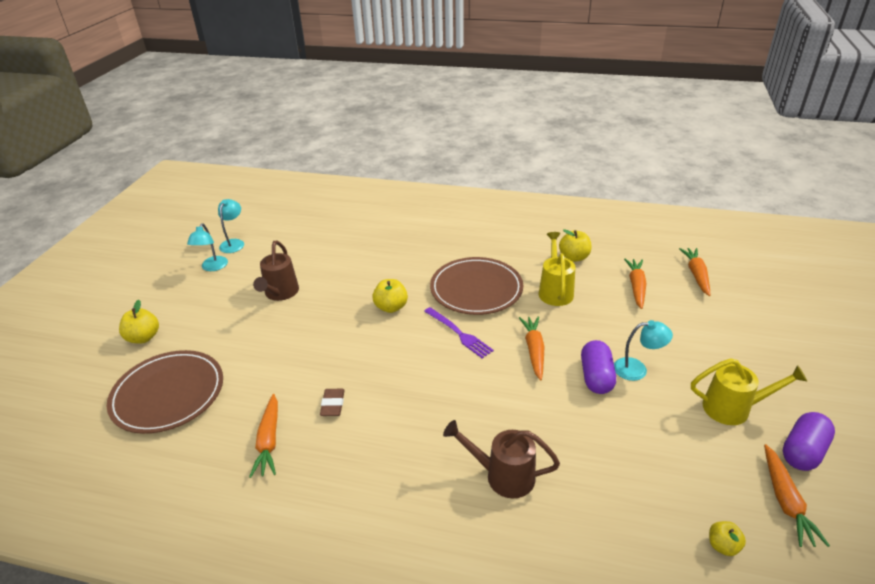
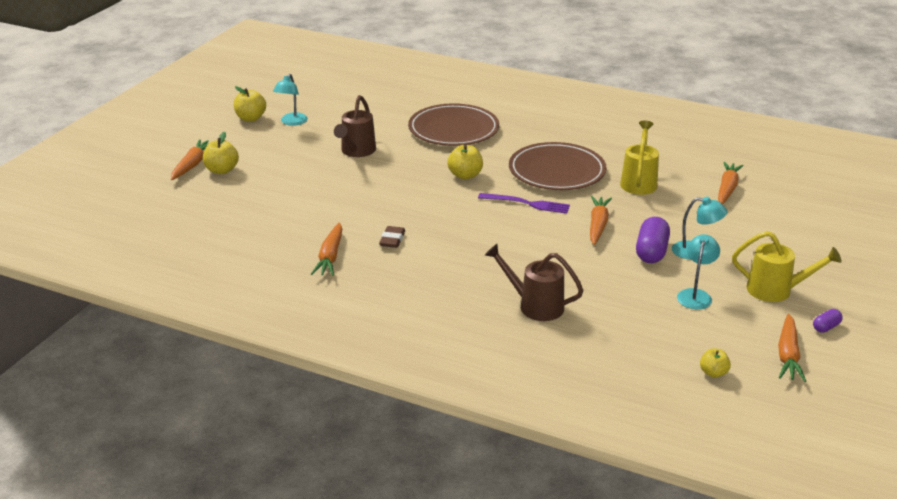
camera: 10 degrees right, 5 degrees down
brown plate [107,350,223,434] -> brown plate moved to [408,103,499,146]
turquoise lamp [218,199,244,253] -> turquoise lamp moved to [677,234,720,309]
purple fork [424,307,494,358] -> purple fork turned 45 degrees counterclockwise [478,193,570,214]
yellow apple [559,229,591,262] -> yellow apple moved to [234,86,266,122]
orange carrot [679,248,710,296] -> orange carrot moved to [171,139,209,180]
purple capsule [783,412,835,471] -> purple capsule [813,309,843,333], size x0.52

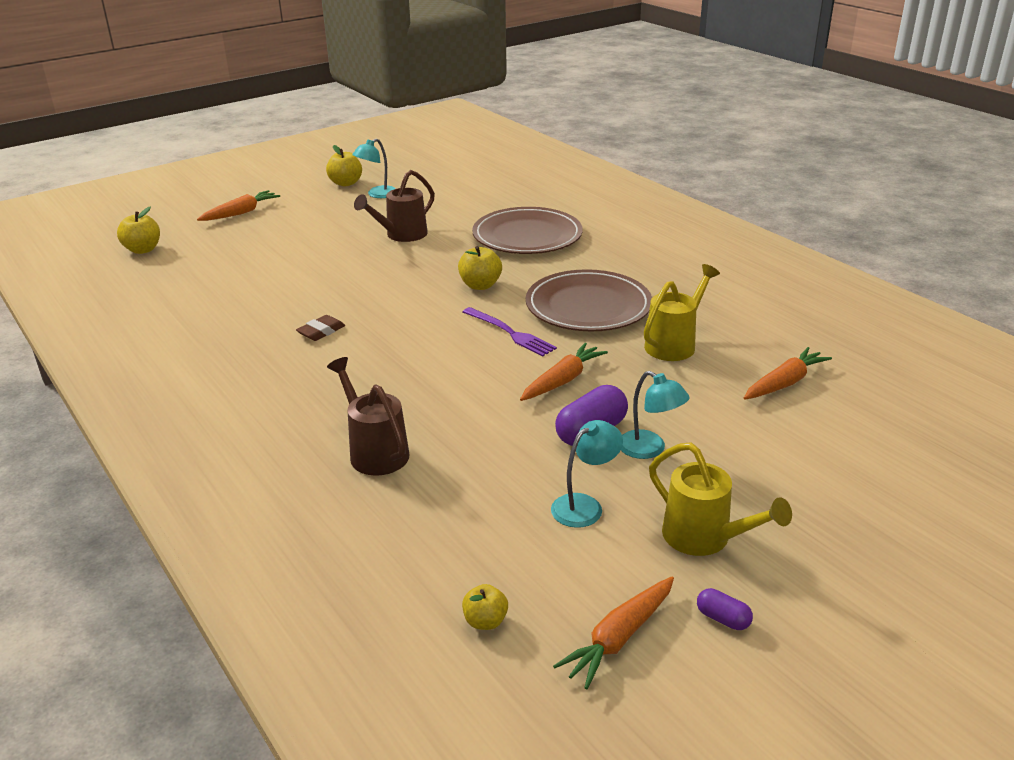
camera: 30 degrees right, 0 degrees up
yellow apple [203,132,239,174] -> yellow apple moved to [117,206,160,254]
orange carrot [311,223,342,276] -> none
purple capsule [813,309,843,333] -> purple capsule turned 45 degrees clockwise [697,588,753,630]

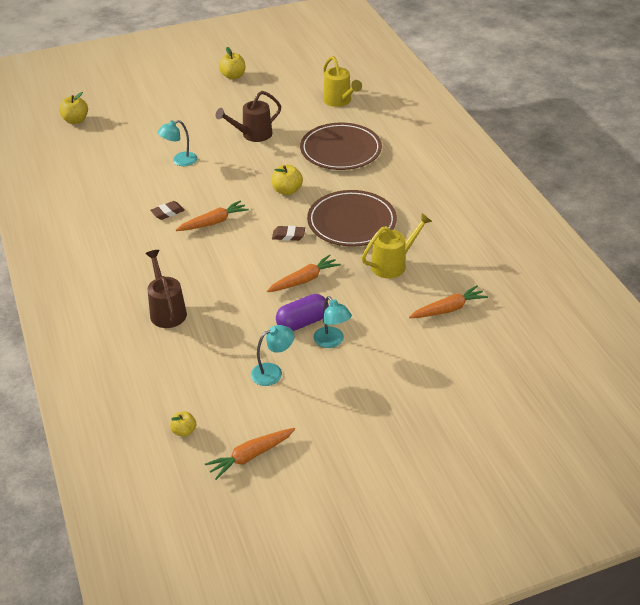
camera: 15 degrees right, 10 degrees up
orange carrot [197,190,280,221] -> orange carrot moved to [175,200,249,231]
turquoise lamp [352,138,396,198] -> turquoise lamp moved to [157,120,198,166]
purple fork [463,307,557,357] -> brown eraser [272,226,305,241]
yellow watering can [649,442,792,556] -> yellow watering can moved to [323,56,362,107]
purple capsule [697,588,753,630] -> none

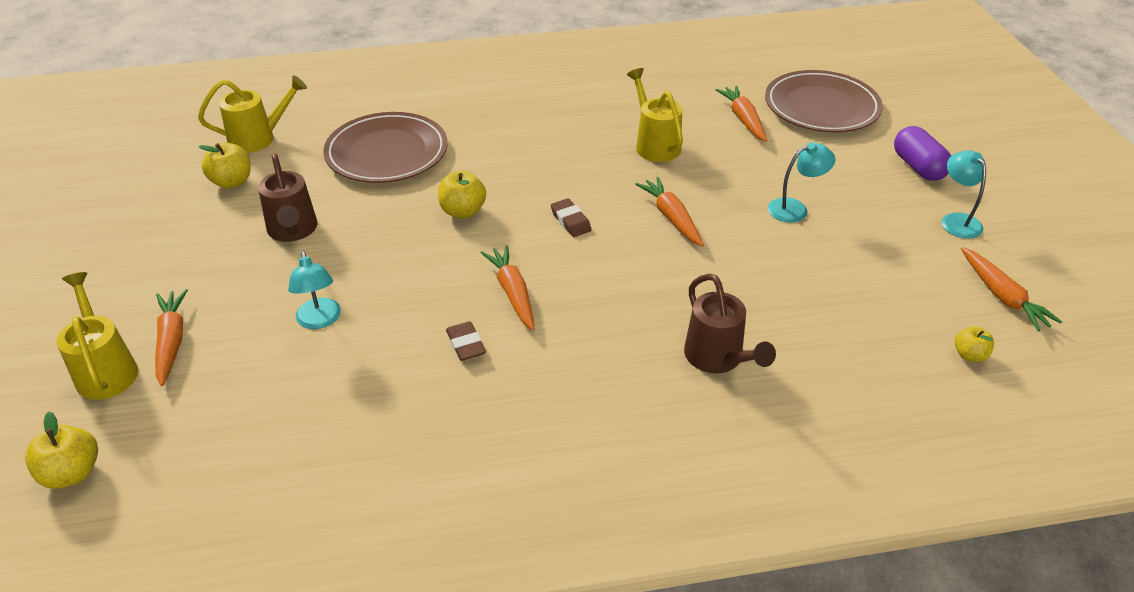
camera: 80 degrees left, 0 degrees up
brown watering can [145,250,187,328] -> brown watering can turned 105 degrees counterclockwise [684,273,776,373]
yellow apple [219,47,246,80] -> yellow apple moved to [198,143,251,189]
turquoise lamp [251,325,294,386] -> turquoise lamp moved to [941,150,986,239]
brown eraser [272,226,305,241] -> brown eraser turned 45 degrees counterclockwise [551,198,592,237]
purple capsule [276,294,329,331] -> purple capsule moved to [894,126,951,181]
brown plate [307,190,397,247] -> brown plate moved to [765,70,883,132]
none -> yellow watering can [57,272,138,400]
none -> orange carrot [155,289,188,386]

